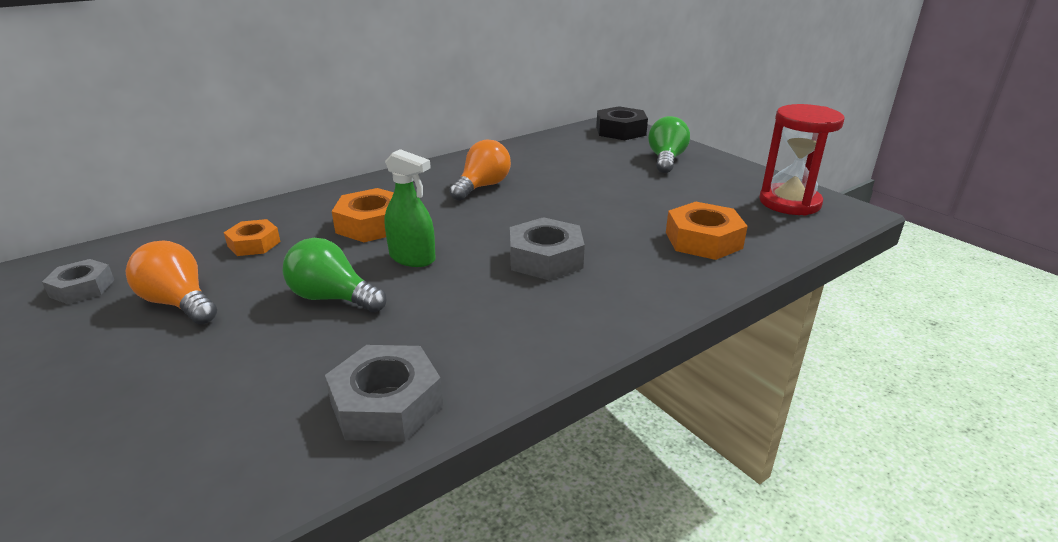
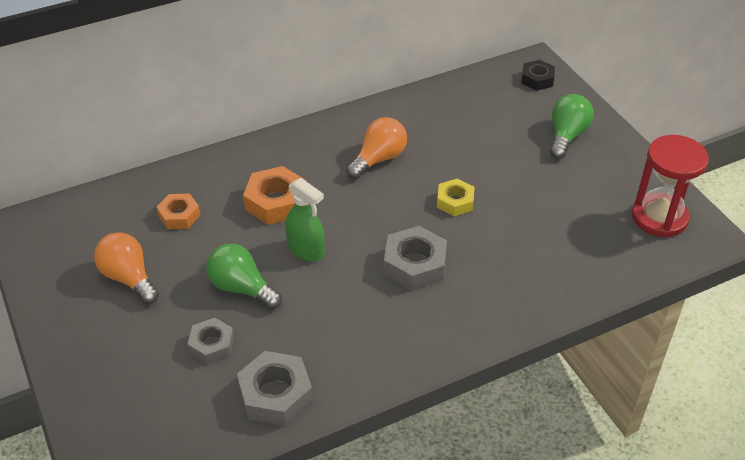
camera: 10 degrees right, 15 degrees up
grey nut [42,259,114,304] -> grey nut moved to [188,318,234,364]
black nut [596,106,648,140] -> black nut [521,60,555,91], size x0.64
orange nut [666,202,748,260] -> none
none -> yellow nut [437,178,475,216]

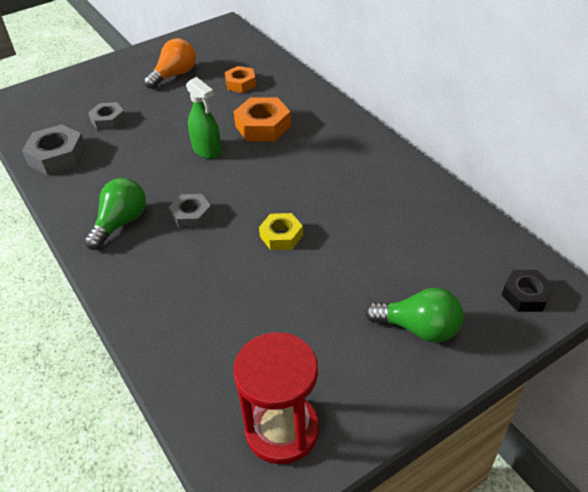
camera: 85 degrees right, 0 degrees up
green light bulb [206,244,282,309] -> green light bulb moved to [85,178,146,250]
green spray bottle [285,178,325,261] -> green spray bottle turned 75 degrees counterclockwise [186,77,222,159]
orange light bulb [346,117,407,179] -> none
grey nut [384,226,447,291] -> grey nut [169,194,212,229], size x0.64

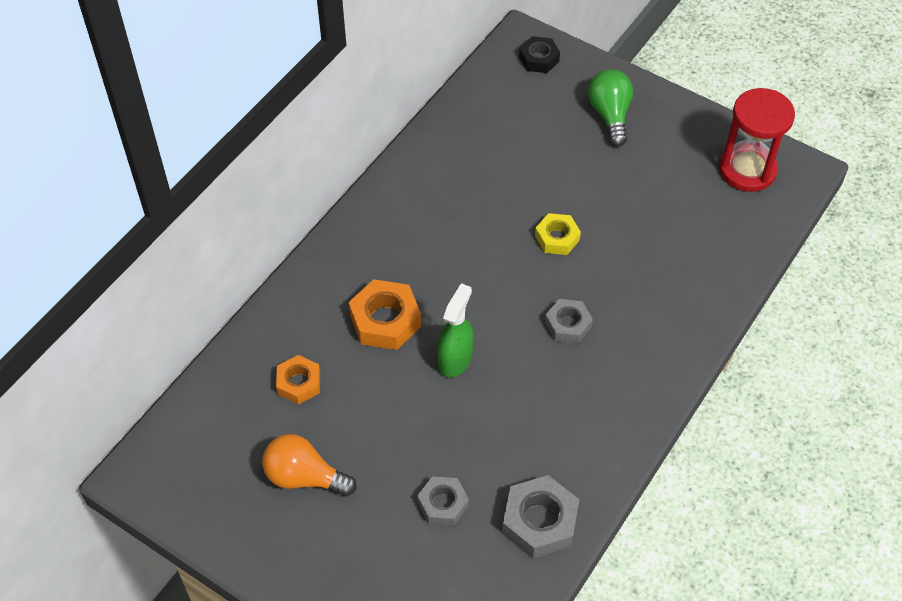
camera: 115 degrees left, 10 degrees up
green light bulb [85,178,146,250] -> none

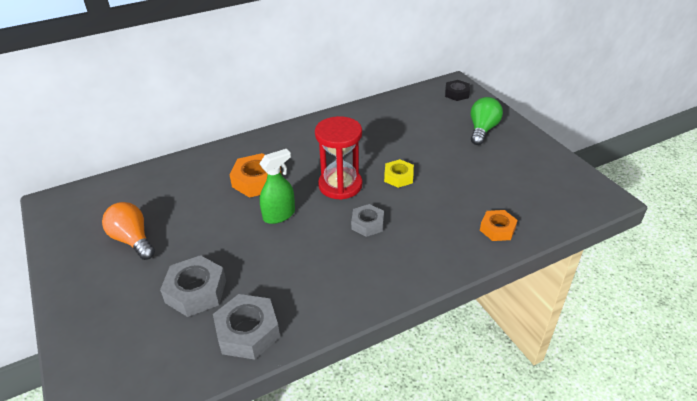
camera: 30 degrees right, 15 degrees down
orange nut [276,355,320,404] -> orange nut moved to [480,210,518,241]
grey nut [417,476,469,526] -> grey nut [160,255,226,317], size x1.56
red hourglass [719,88,795,192] -> red hourglass moved to [315,116,362,200]

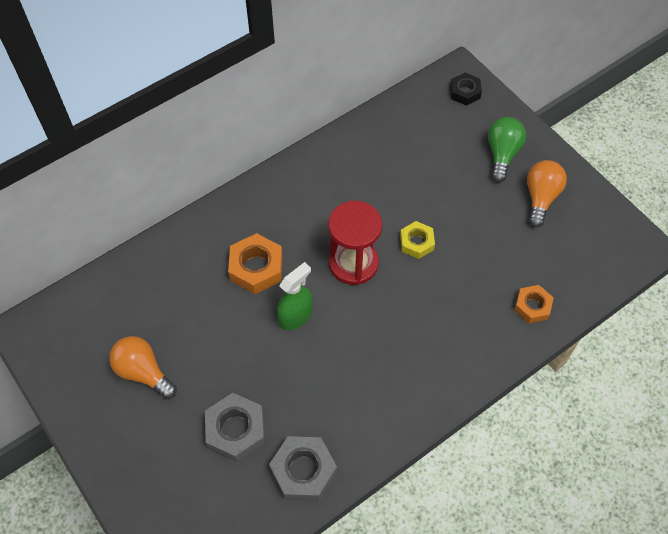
camera: 10 degrees left, 20 degrees up
grey nut [351,204,384,237] -> none
none -> orange light bulb [527,160,567,228]

